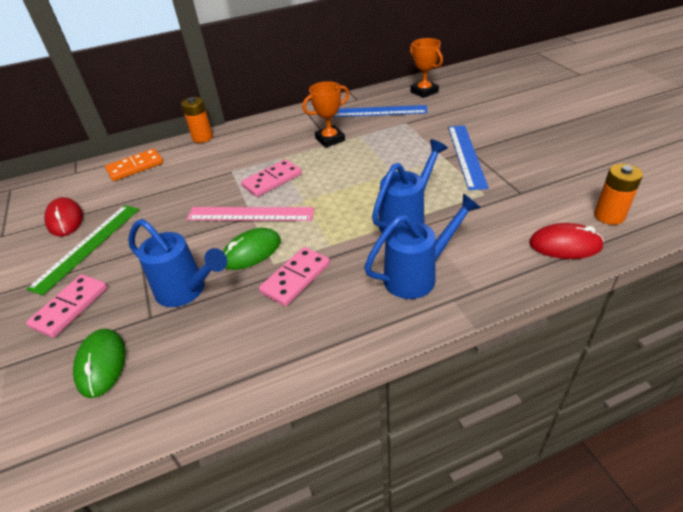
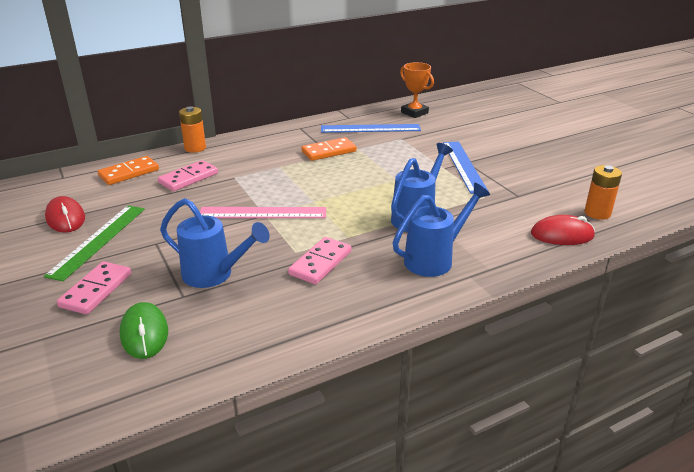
camera: 10 degrees left, 10 degrees down
green mouse [223,228,281,270] -> none
pink domino [241,159,302,197] -> pink domino moved to [158,160,218,191]
orange trophy [302,81,349,148] -> orange domino [301,137,357,161]

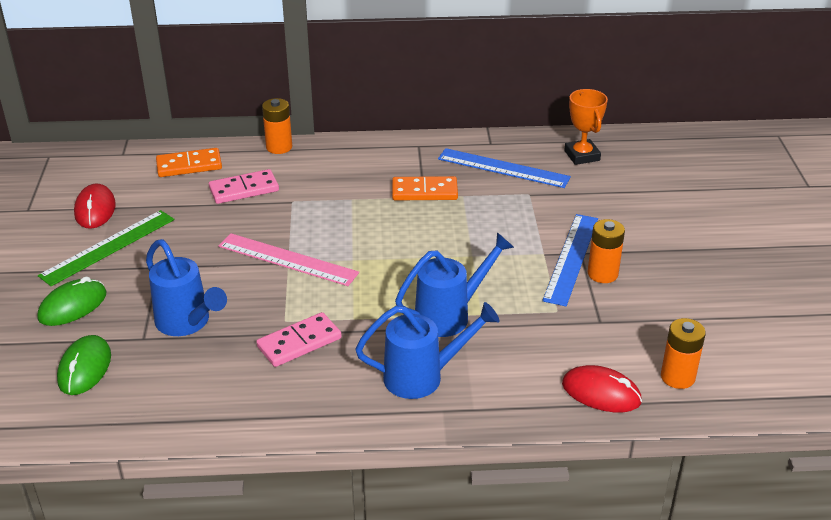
camera: 25 degrees right, 5 degrees up
pink domino [57,261,131,314] -> green mouse [38,277,106,326]
none -> orange battery [588,219,625,283]

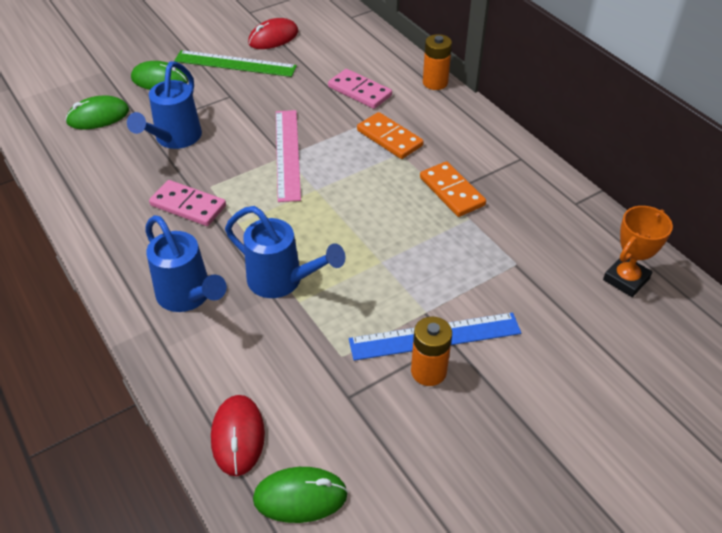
camera: 60 degrees right, 10 degrees up
orange domino [156,148,222,177] -> orange domino moved to [357,112,424,159]
blue ruler [438,148,571,188] -> none
orange battery [661,318,706,389] -> green mouse [253,467,348,523]

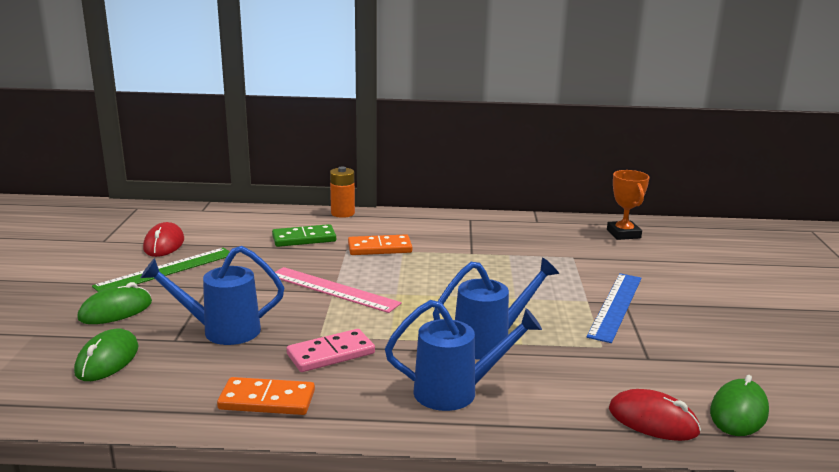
camera: 55 degrees left, 25 degrees down
blue watering can [127,62,202,149] -> blue watering can turned 120 degrees clockwise [140,246,284,345]
pink domino [328,69,392,109] -> green domino [272,224,336,247]
orange battery [411,317,452,386] -> none
orange domino [420,161,486,217] -> orange domino moved to [217,377,315,415]

